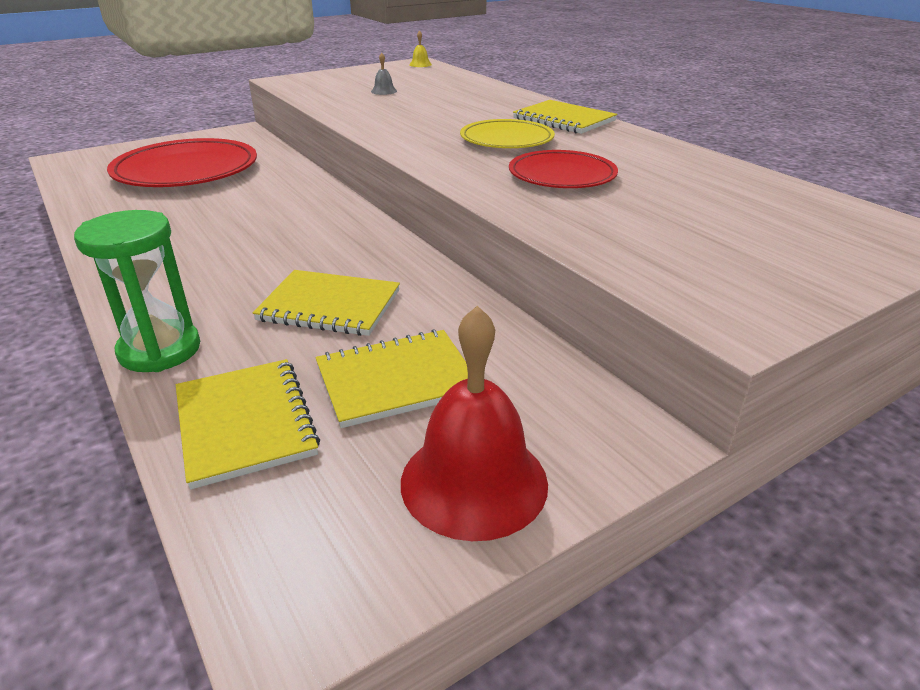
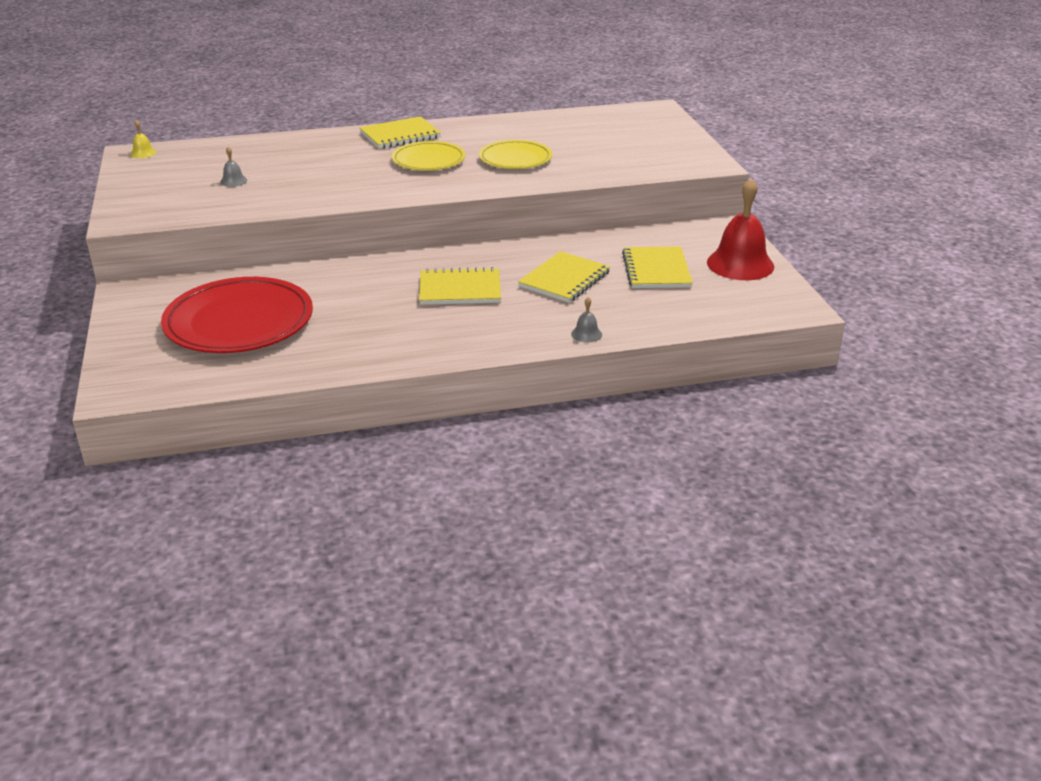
camera: 70 degrees left, 0 degrees up
green hourglass [74,210,200,372] -> grey bell [571,297,602,343]
yellow notebook [176,359,320,489] -> yellow notebook moved to [419,267,501,305]
red plate [509,150,618,188] -> yellow plate [479,140,552,169]

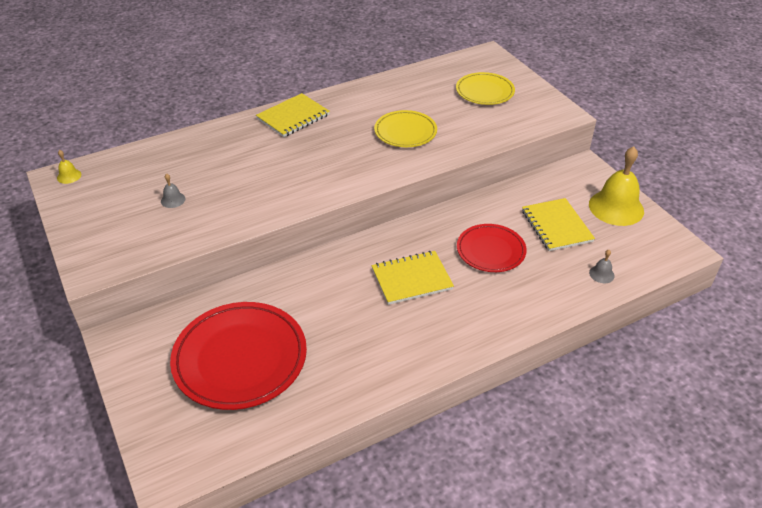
camera: 15 degrees left, 10 degrees up
yellow plate [392,141,465,171] -> yellow plate moved to [456,72,515,105]
yellow notebook [518,251,610,303] -> red plate [457,224,527,272]
grey bell [571,297,602,343] -> grey bell moved to [589,250,615,283]
red bell [707,178,774,280] -> yellow bell [589,146,644,226]

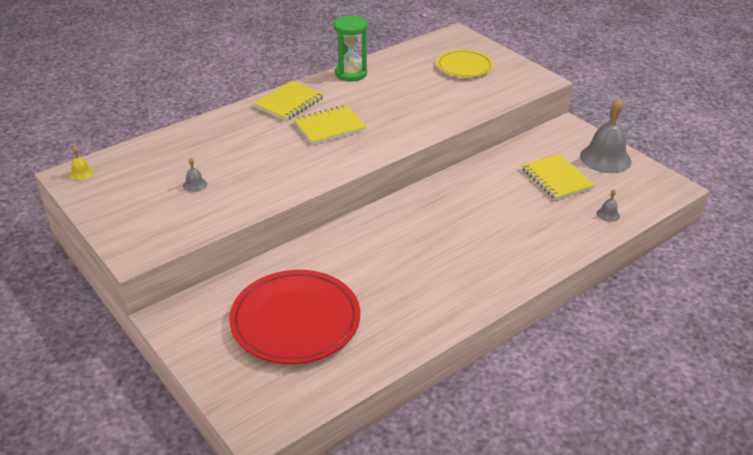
camera: 10 degrees left, 5 degrees down
yellow notebook [371,251,454,305] -> yellow notebook moved to [293,105,367,145]
yellow plate [374,110,437,147] -> none
red plate [457,224,527,272] -> none
yellow bell [589,146,644,226] -> grey bell [580,98,631,173]
none -> green hourglass [334,15,367,82]

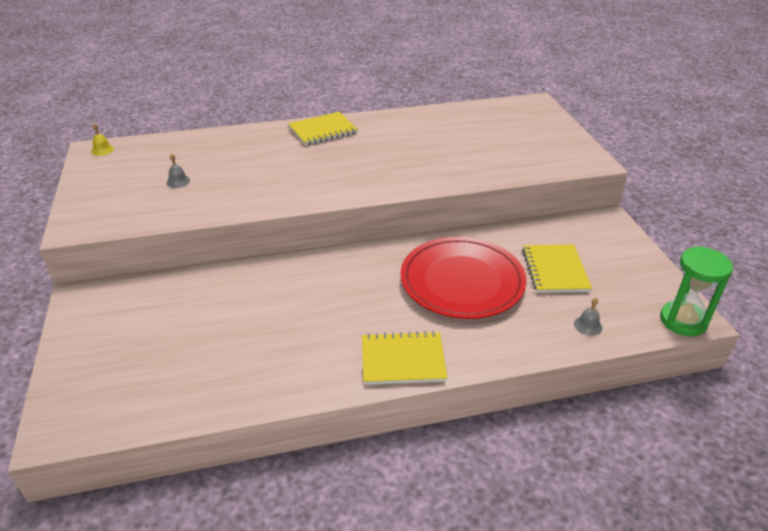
camera: 25 degrees right, 0 degrees up
red plate [229,270,360,364] -> red plate moved to [400,237,527,319]
yellow notebook [293,105,367,145] -> yellow notebook moved to [362,331,447,385]
green hourglass [334,15,367,82] -> green hourglass moved to [660,246,733,336]
yellow plate [437,50,493,77] -> none
grey bell [580,98,631,173] -> none

